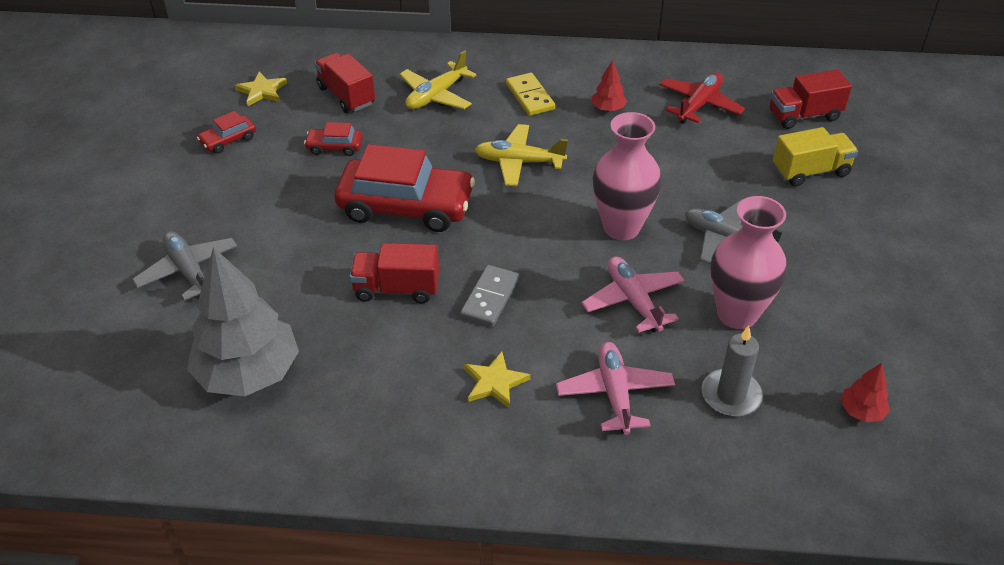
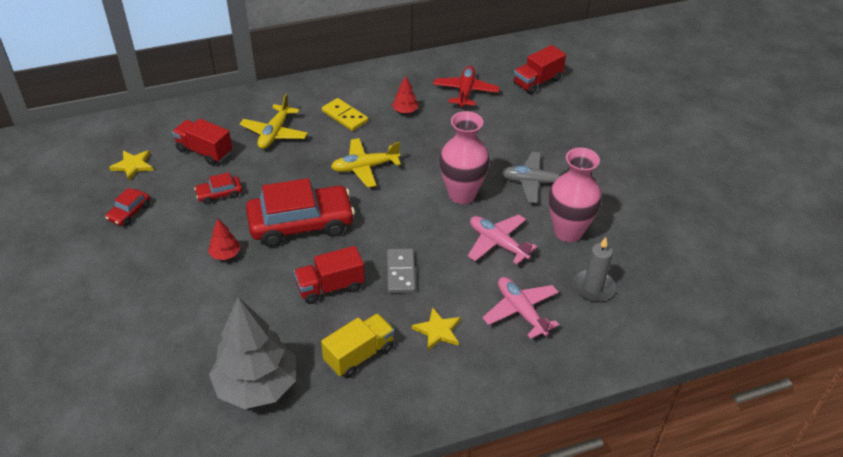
camera: 25 degrees left, 0 degrees up
grey plane [132,231,237,301] -> none
yellow truck [773,127,858,186] -> yellow truck moved to [321,313,395,378]
red tree [841,363,890,422] -> red tree moved to [208,219,240,260]

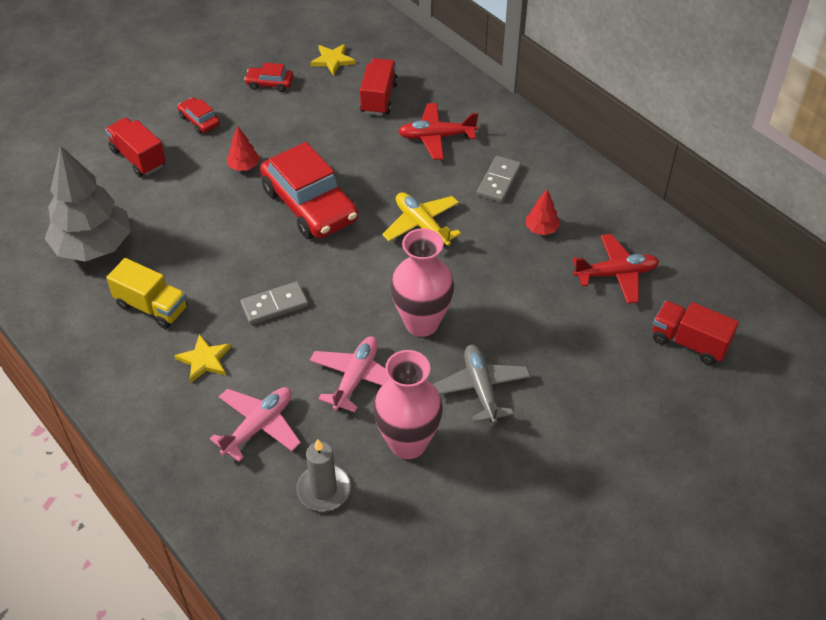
camera: 70 degrees right, 5 degrees up
red car [194,172,242,205] -> red car moved to [177,97,220,134]
yellow plane [240,94,308,149] -> red plane [398,103,478,160]
red truck [294,246,365,304] -> red truck moved to [105,118,166,177]
yellow domino [322,98,368,131] -> grey domino [477,156,521,203]

